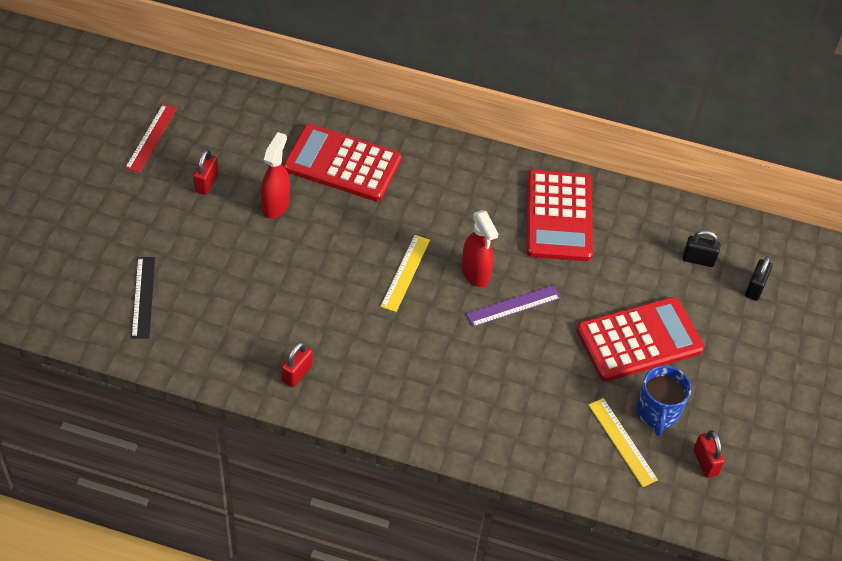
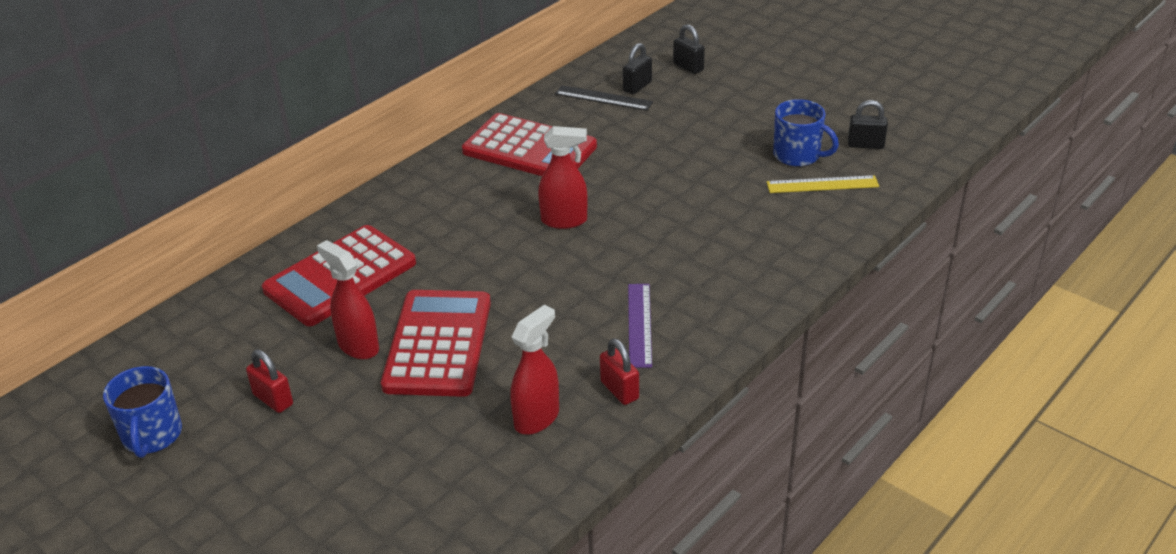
camera: 60 degrees left, 15 degrees down
red ruler [125,104,177,173] -> blue mug [103,366,182,458]
black ruler [131,257,155,339] -> black ruler moved to [555,85,653,111]
yellow ruler [380,235,430,312] -> none
purple ruler [466,285,561,327] -> purple ruler moved to [628,284,652,368]
red calculator [576,297,704,381] -> red calculator moved to [381,290,491,397]
red padlock [693,430,725,478] -> black padlock [848,100,888,149]
none -> red spray bottle [510,305,559,435]

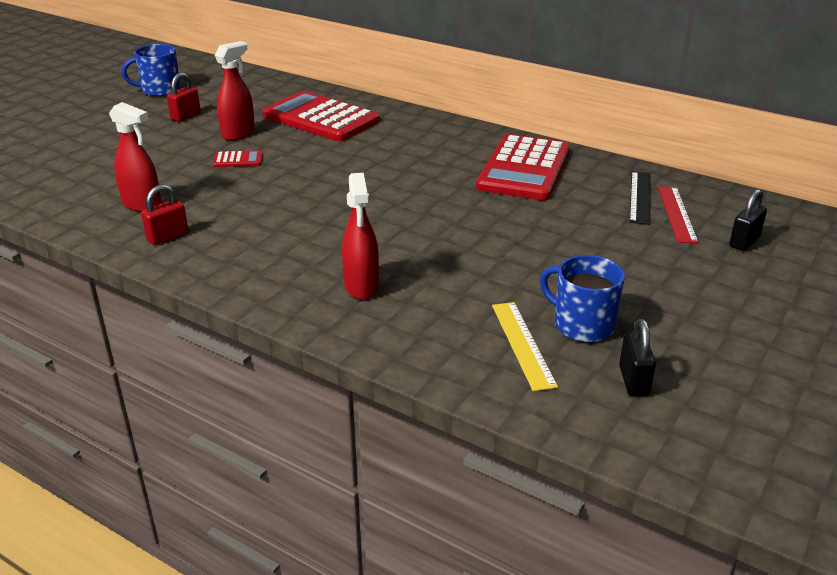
camera: 80 degrees right, 5 degrees down
red calculator [381,290,491,397] -> red calculator [213,150,263,167], size x0.41
red spray bottle [538,126,588,229] -> red spray bottle moved to [342,173,379,299]
black padlock [623,43,652,94] -> red ruler [658,187,699,243]
purple ruler [628,284,652,368] -> none
blue mug [773,99,839,167] -> blue mug turned 105 degrees clockwise [540,255,625,342]

